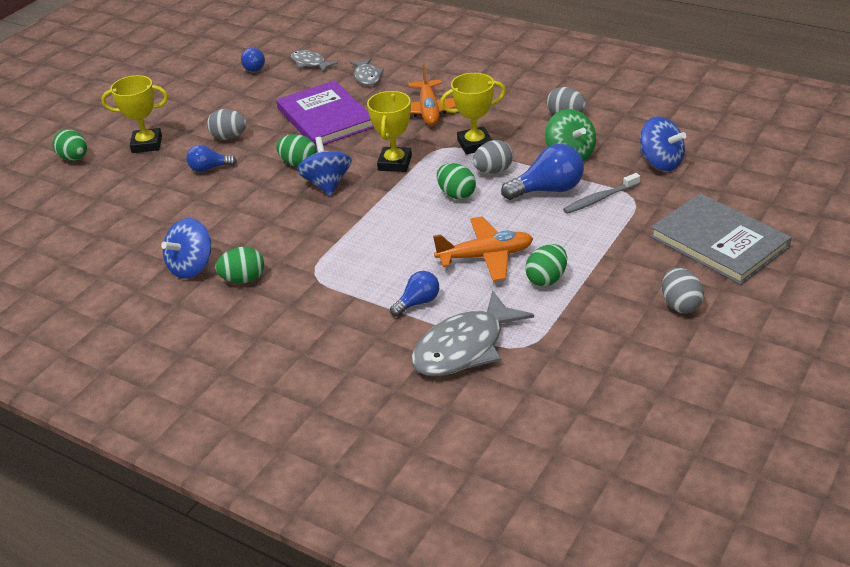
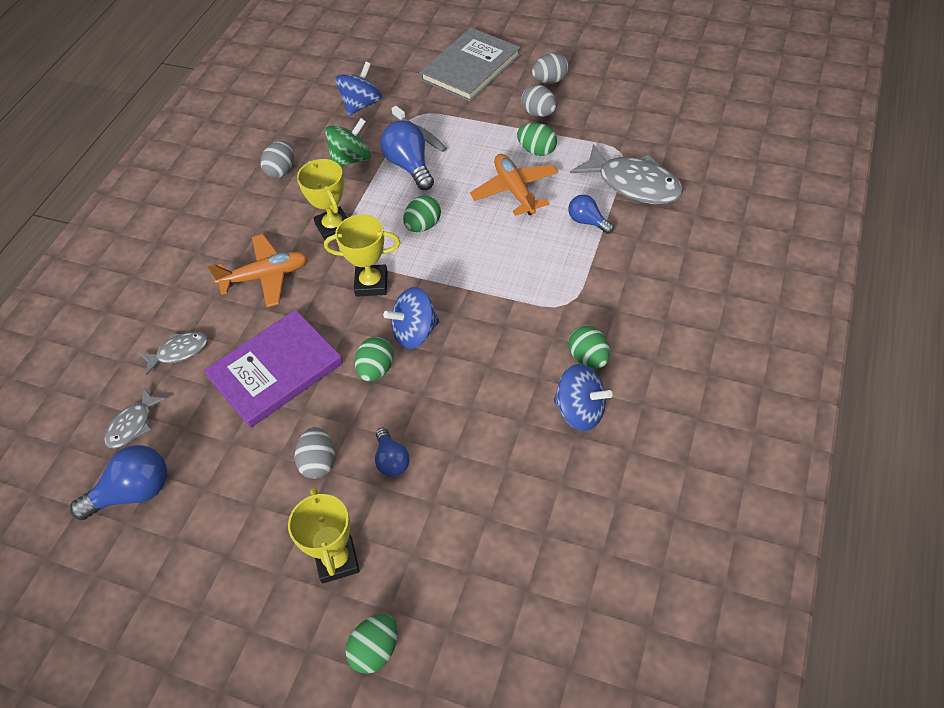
camera: 100 degrees left, 15 degrees up
blue light bulb [241,48,265,72] -> blue light bulb [70,445,167,520], size x1.65
grey egg [473,140,513,174] -> grey egg moved to [521,84,557,117]

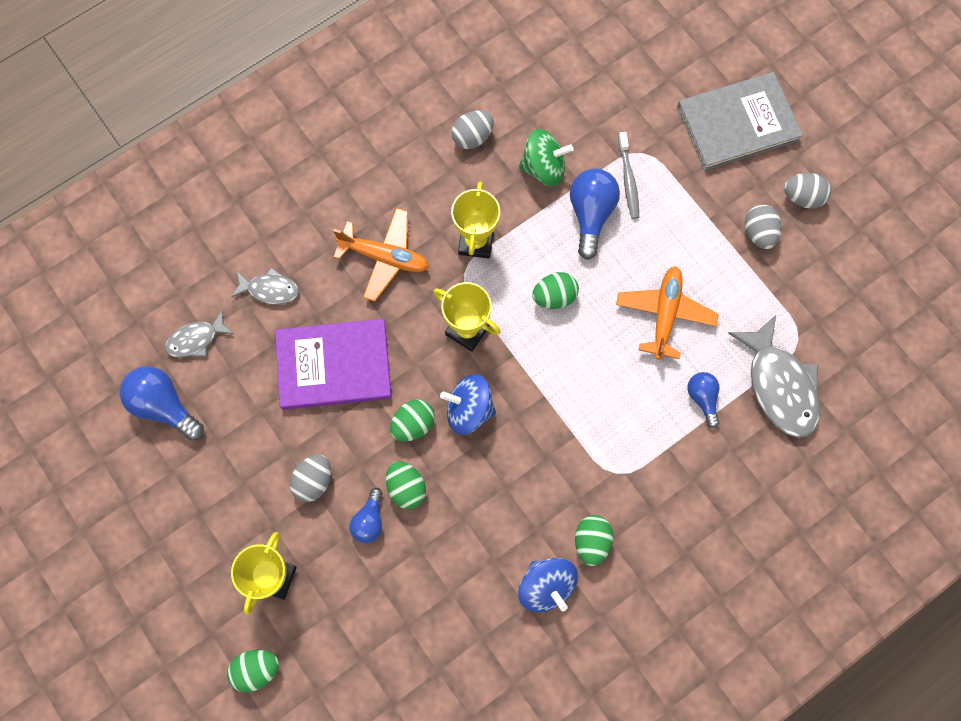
camera: 30 degrees right, 20 degrees up
blue light bulb [70,445,167,520] -> blue light bulb turned 150 degrees counterclockwise [120,366,204,441]
blue spinning top [335,62,382,115] -> none
green egg [517,123,557,156] -> green egg moved to [386,461,426,509]

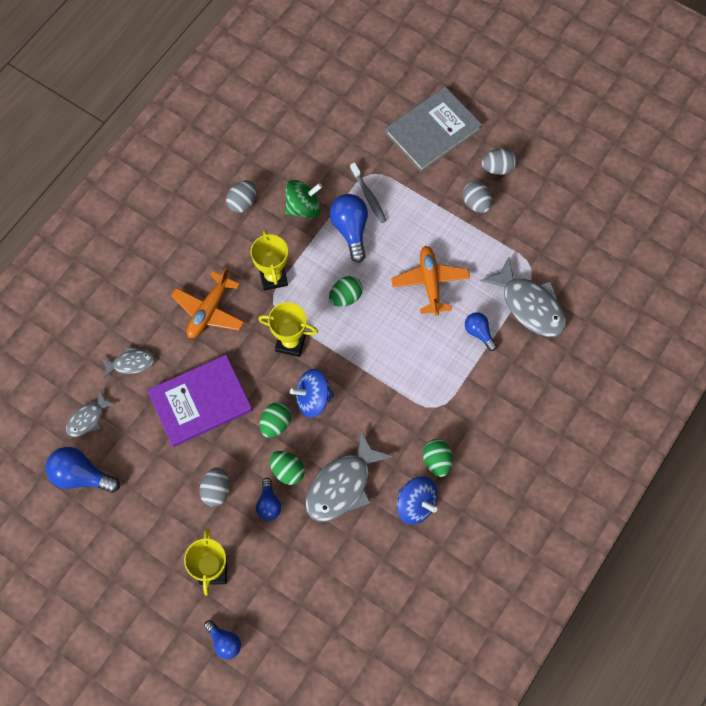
camera: 20 degrees left, 5 degrees down
green egg [227,650,279,692] -> blue light bulb [204,620,241,659]
orange plane [333,208,429,301] -> orange plane turned 120 degrees clockwise [171,268,244,338]
none -> grey fish [305,431,393,521]

